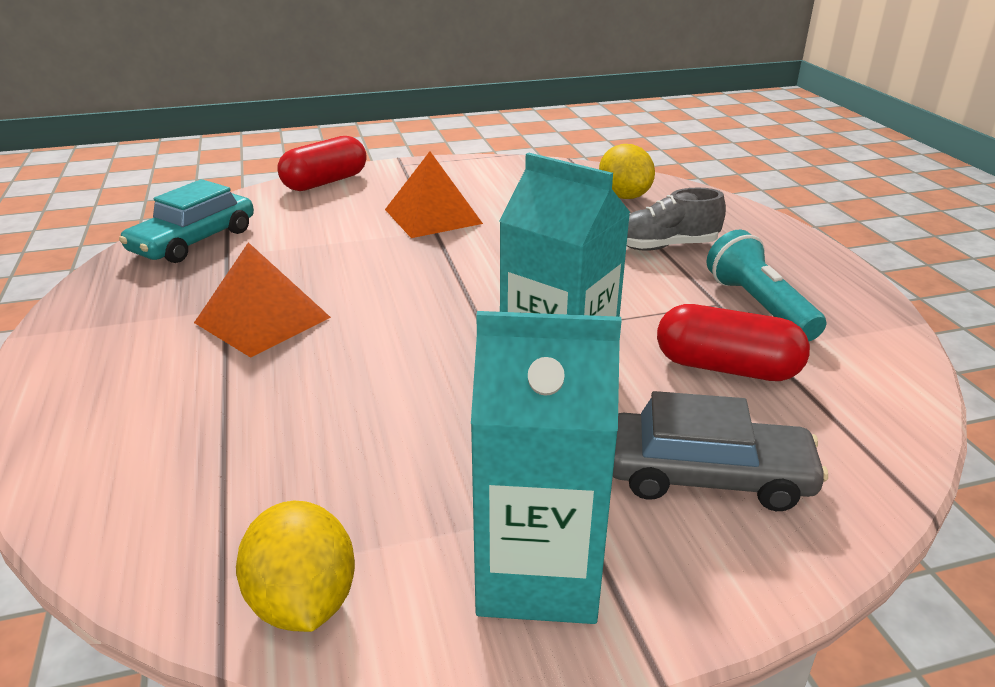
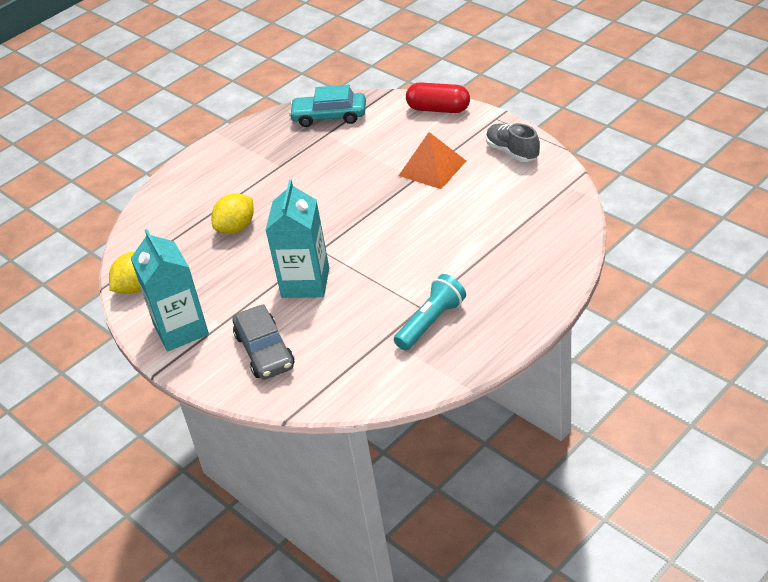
camera: 65 degrees right, 10 degrees up
orange pyramid [194,242,331,358] -> none
yellow lemon [599,144,655,199] -> yellow lemon moved to [212,193,254,234]
grey shoe [626,188,726,251] -> grey shoe moved to [486,123,540,162]
red capsule [657,304,810,381] -> none

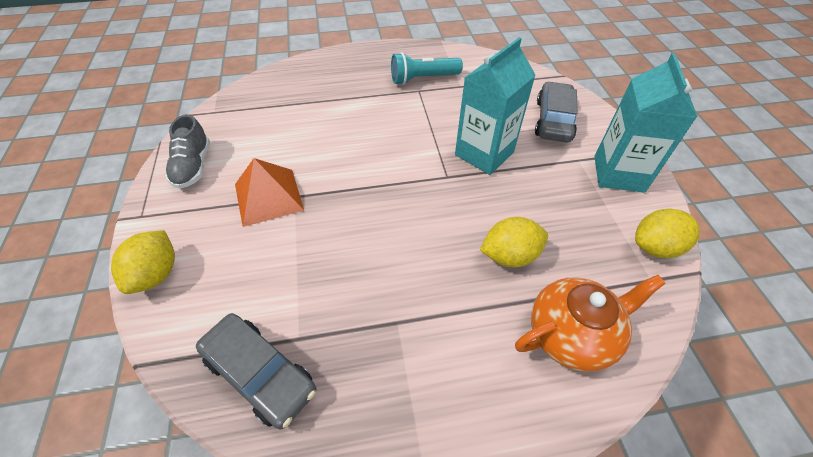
camera: 150 degrees left, 10 degrees up
turquoise car [289,85,366,127] -> grey car [196,313,316,429]
red capsule [406,82,470,113] -> yellow lemon [111,230,175,294]
none -> orange teapot [515,275,666,372]

